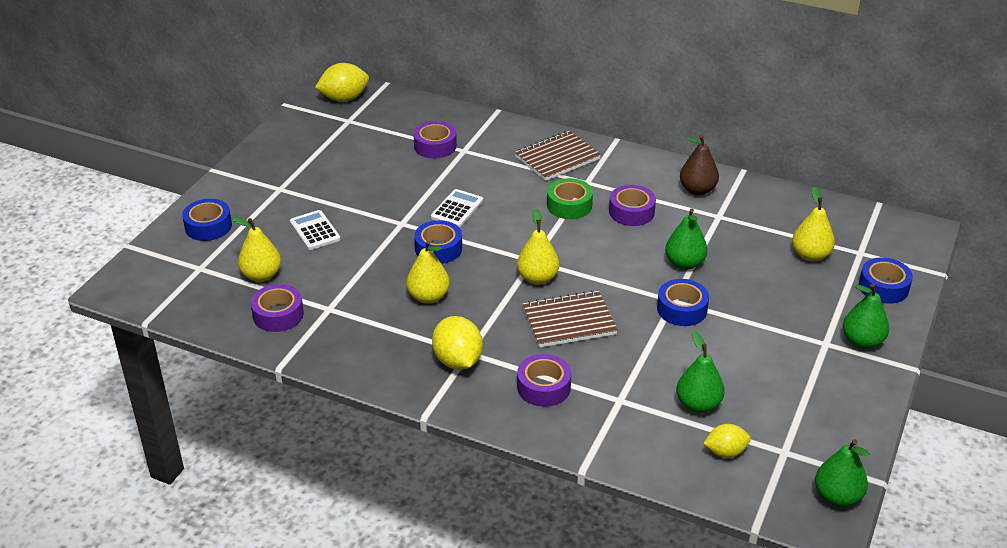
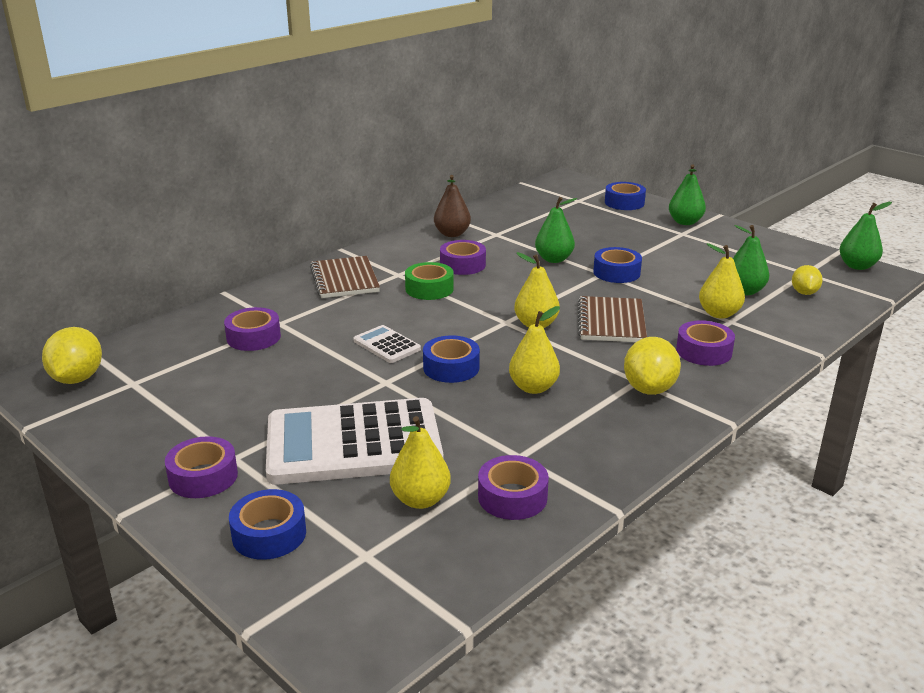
camera: 70 degrees left, 10 degrees down
white calculator [290,210,341,250] -> white calculator [266,398,444,485], size x2.32
yellow lemon [432,316,483,370] -> yellow lemon turned 75 degrees counterclockwise [624,337,681,395]
yellow pear [792,187,835,261] -> yellow pear moved to [699,243,745,318]
none -> purple tape [165,436,238,498]

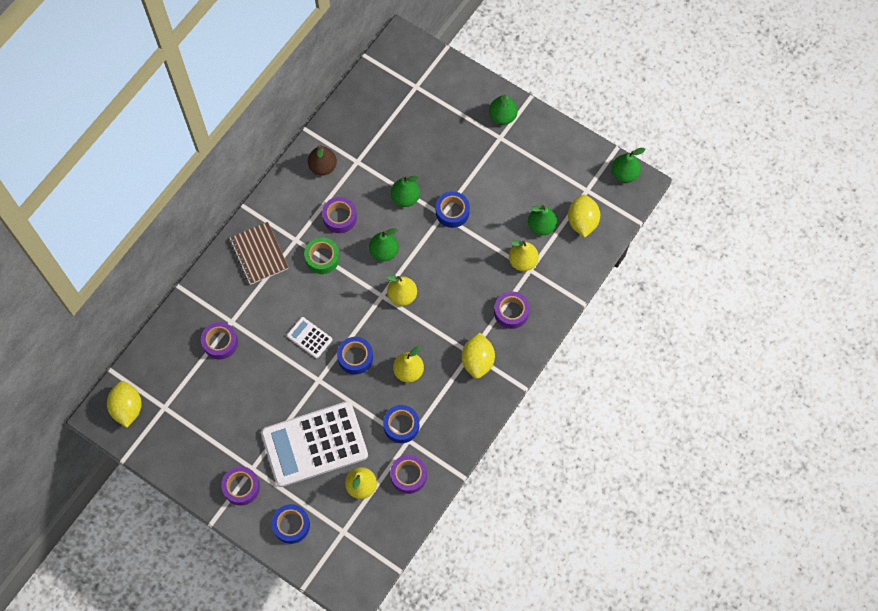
camera: 10 degrees left, 40 degrees up
brown notebook [578,296,647,342] -> none
blue tape [605,182,646,210] -> blue tape moved to [383,405,419,443]
yellow lemon [792,265,823,295] -> yellow lemon [568,194,600,238], size x1.59
none -> green pear [369,228,399,261]

